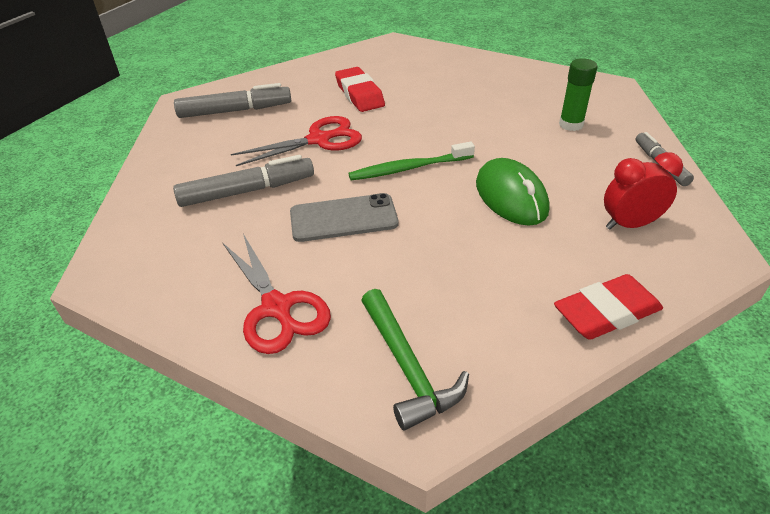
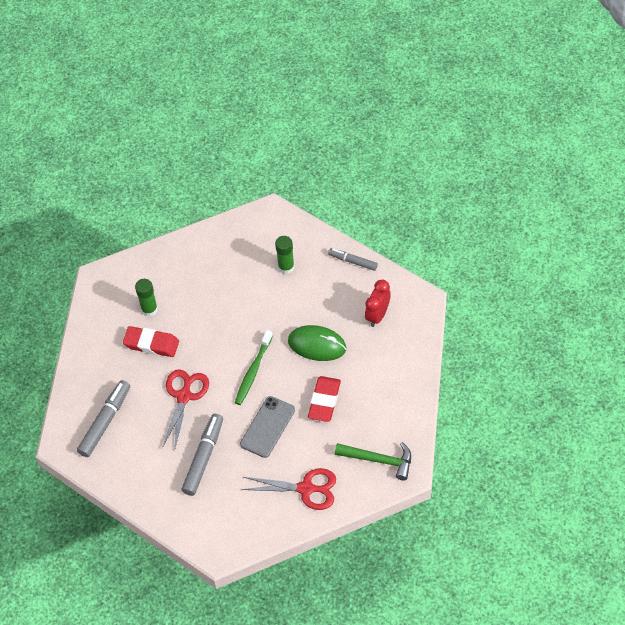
camera: 50 degrees left, 15 degrees up
red eraser [554,274,663,340] -> red eraser moved to [308,376,341,422]
none -> green glue stick [135,279,158,317]

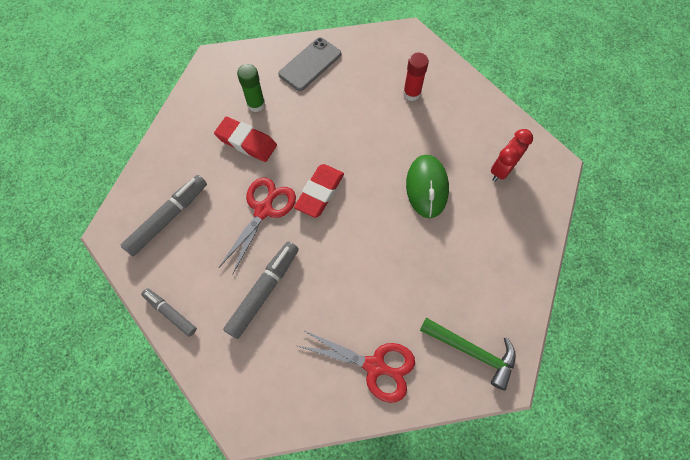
camera: 10 degrees right, 10 degrees up
green toothbrush [235,330,273,405] -> none
grey phone [240,396,295,458] -> grey phone moved to [278,37,341,91]
green glue stick [275,236,294,274] -> red glue stick [403,53,429,101]
green mouse [288,325,346,361] -> green mouse turned 60 degrees clockwise [406,155,449,218]
red eraser [308,376,341,422] -> red eraser moved to [294,164,344,218]
grey marker [328,248,378,271] -> grey marker moved to [141,288,197,337]

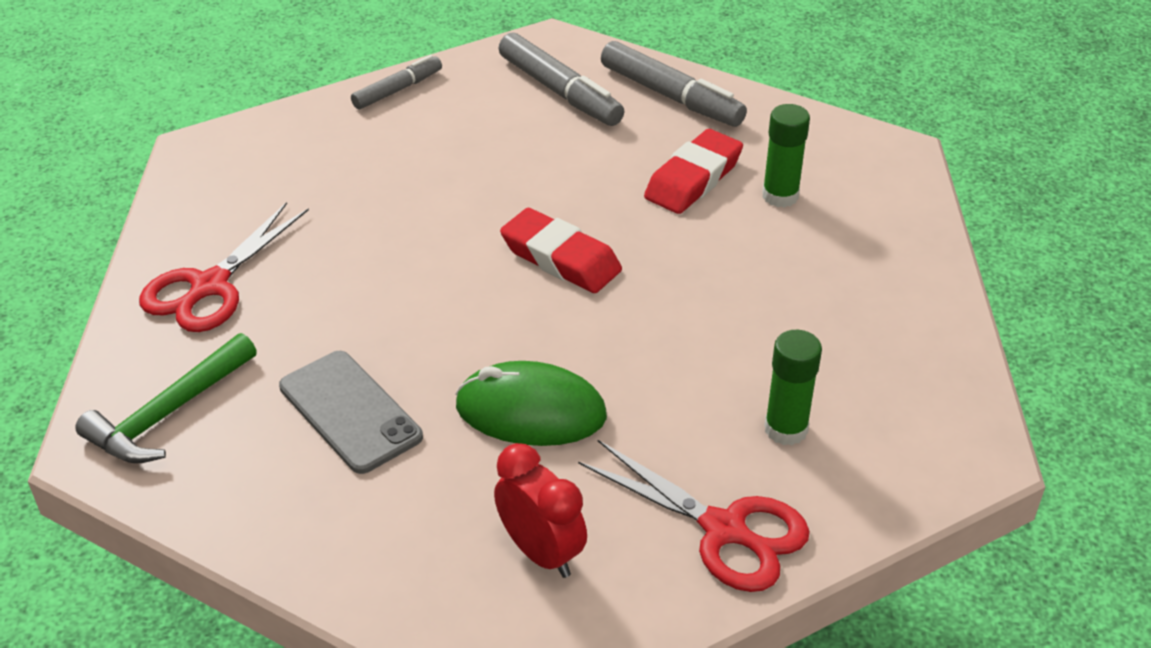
camera: 100 degrees right, 25 degrees down
red scissors [219,177,296,275] -> red scissors moved to [578,440,810,592]
grey marker [223,241,299,339] -> grey marker moved to [601,41,747,127]
grey phone [278,37,341,91] -> grey phone moved to [279,351,423,474]
red glue stick [403,53,429,101] -> green glue stick [764,330,822,445]

